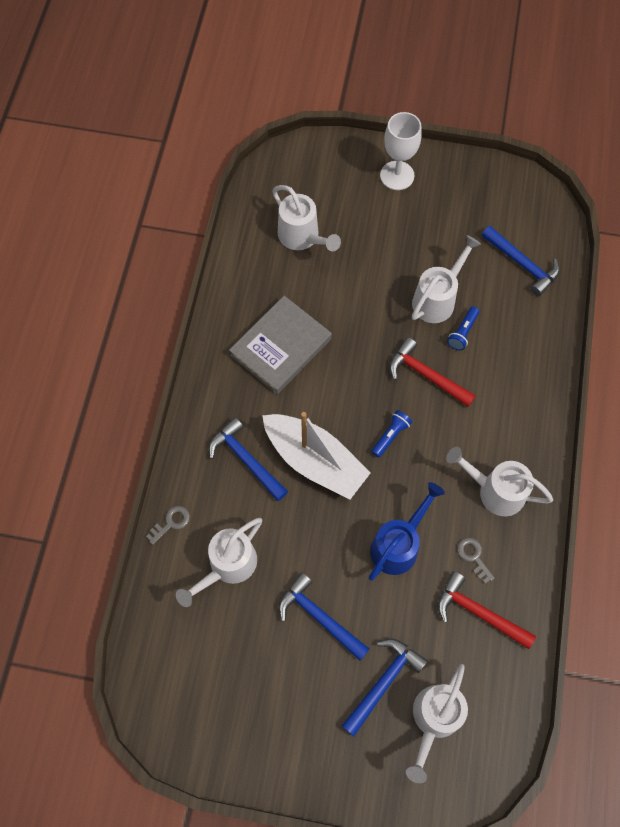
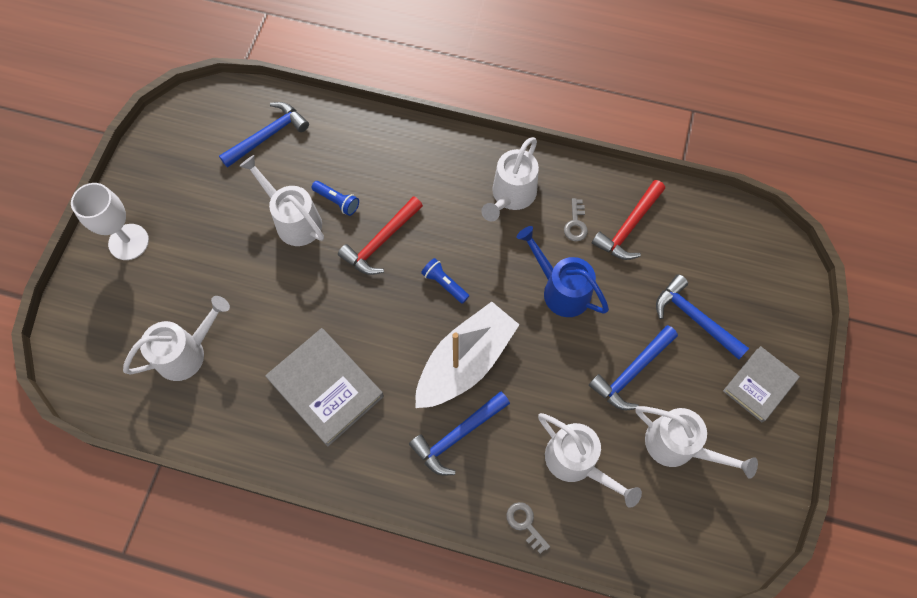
camera: 85 degrees left, 0 degrees up
white watering can [406,664,468,783] -> white watering can moved to [635,406,758,479]
grey key [457,538,495,583] -> grey key turned 60 degrees counterclockwise [564,198,588,241]
none -> grey book [723,346,800,422]

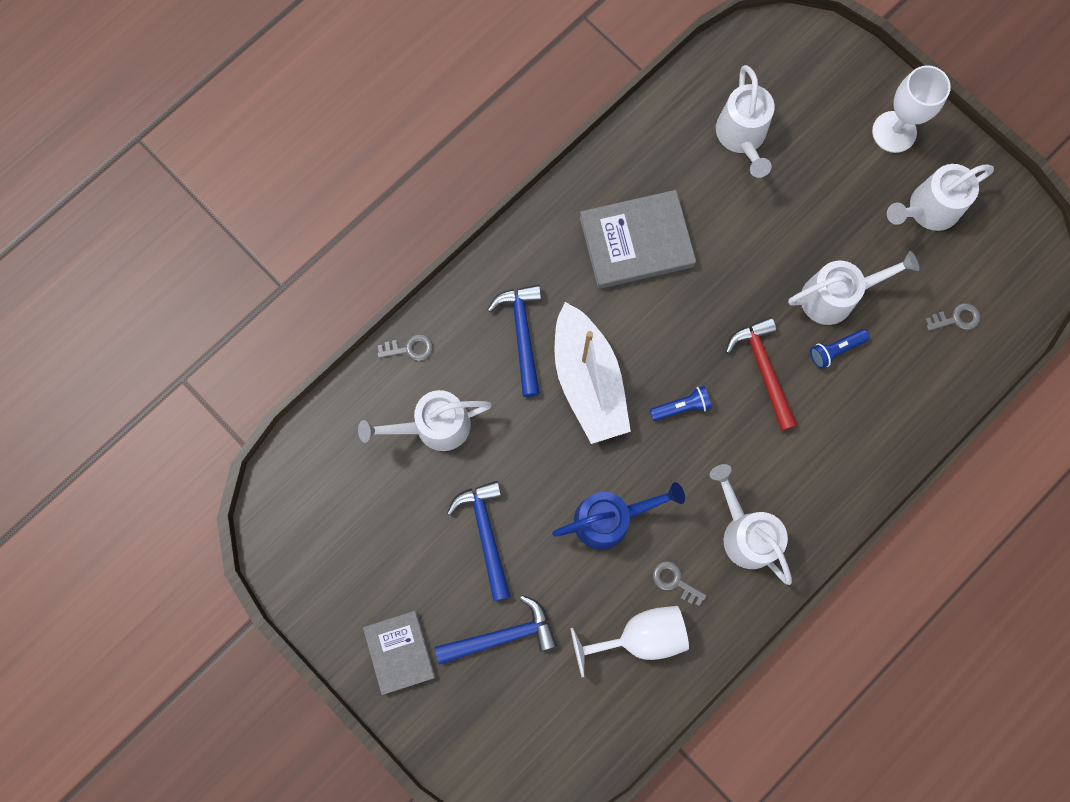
camera: 120 degrees right, 10 degrees up
blue hammer [219,102,309,168] -> grey key [925,303,980,331]
red hammer [592,180,665,260] -> white goblet [570,606,689,677]
white watering can [635,406,758,479] -> white watering can moved to [887,164,994,231]

